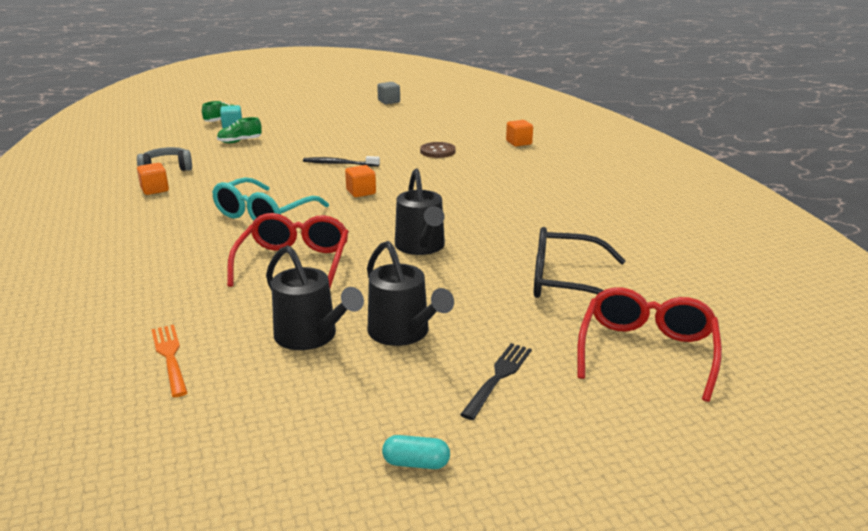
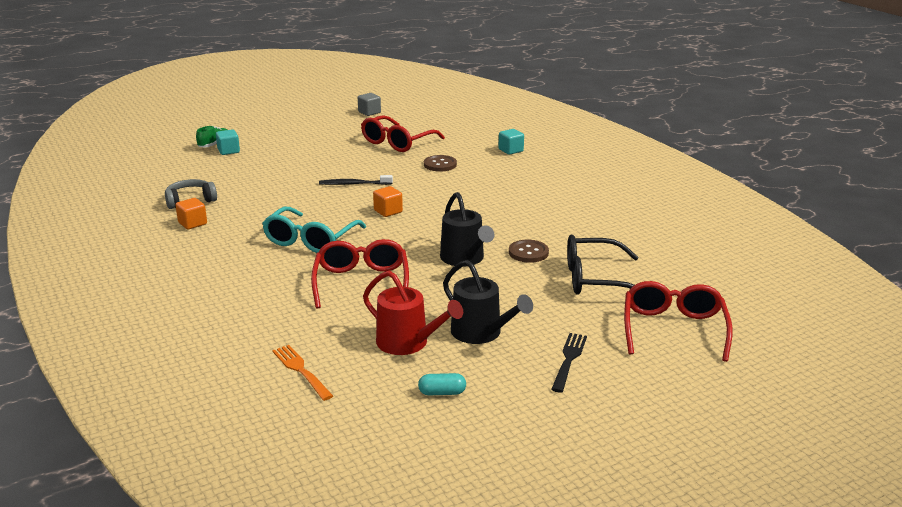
camera: 10 degrees left, 0 degrees up
green shoe [217,117,262,143] -> none
black watering can [266,245,364,350] -> red watering can [363,271,463,355]
turquoise capsule [382,435,450,469] -> turquoise capsule moved to [418,373,466,395]
orange cube [506,120,533,146] -> turquoise cube [499,129,524,155]
none -> red glasses [361,115,445,152]
none -> brown button [509,240,549,263]

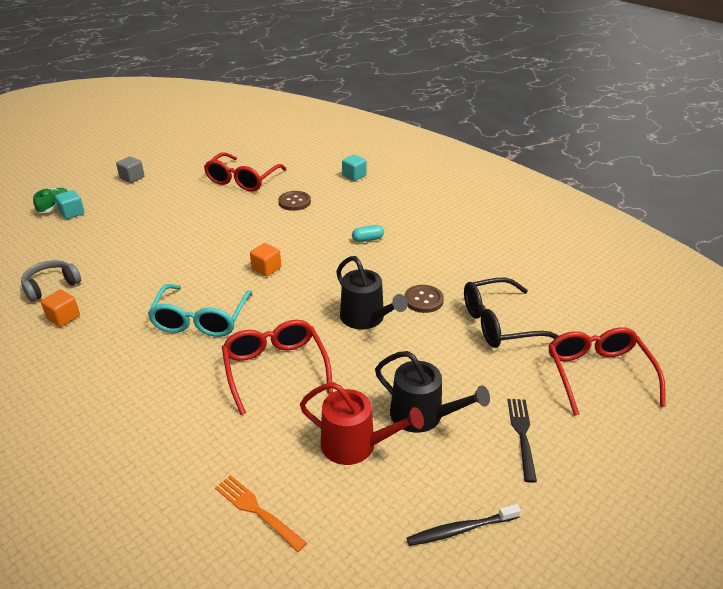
camera: 15 degrees left, 10 degrees up
black toothbrush [319,175,393,185] -> black toothbrush moved to [407,504,521,546]
grey cube [358,93,381,116] -> grey cube moved to [116,156,144,183]
turquoise capsule [418,373,466,395] -> turquoise capsule moved to [352,225,384,242]

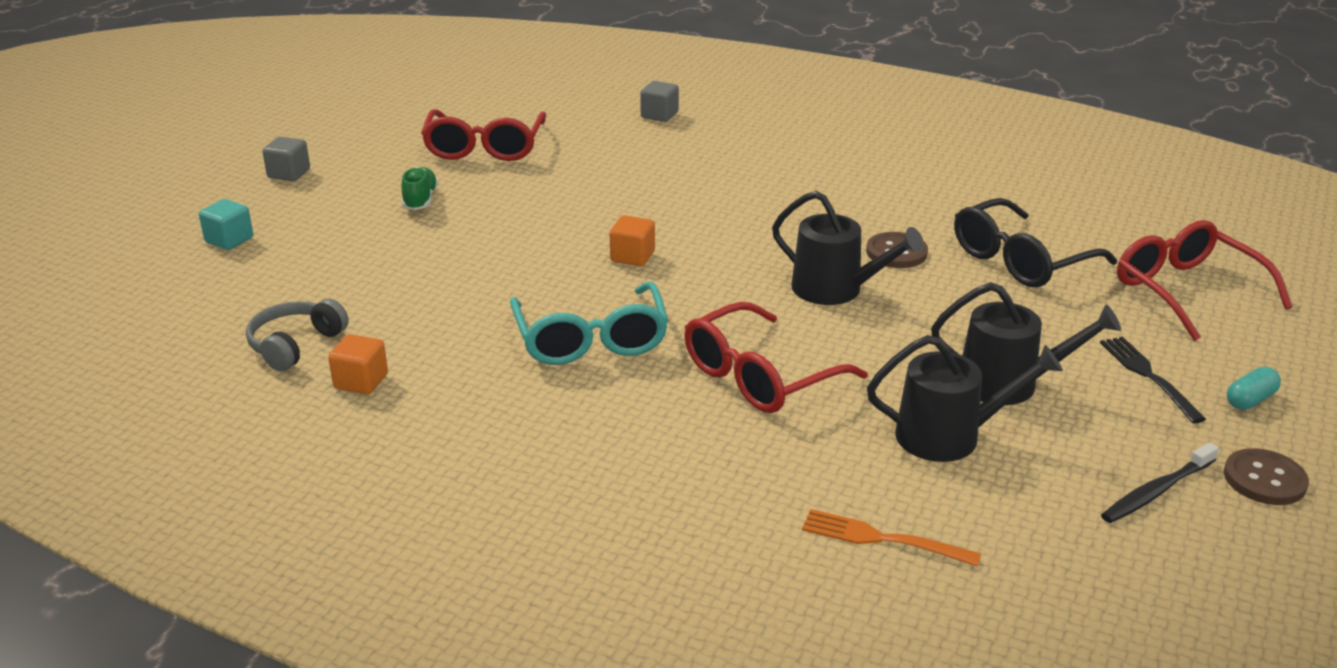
camera: 20 degrees left, 5 degrees down
green shoe [33,188,67,213] -> green shoe moved to [401,167,438,210]
red glasses [222,320,333,415] -> red glasses turned 90 degrees counterclockwise [684,302,868,413]
brown button [278,191,311,211] -> brown button moved to [1224,448,1309,505]
red watering can [300,382,424,465] -> black watering can [867,335,1063,462]
turquoise cube [342,155,367,181] -> grey cube [640,81,679,122]
turquoise capsule [352,225,384,242] -> turquoise capsule moved to [1227,367,1281,410]

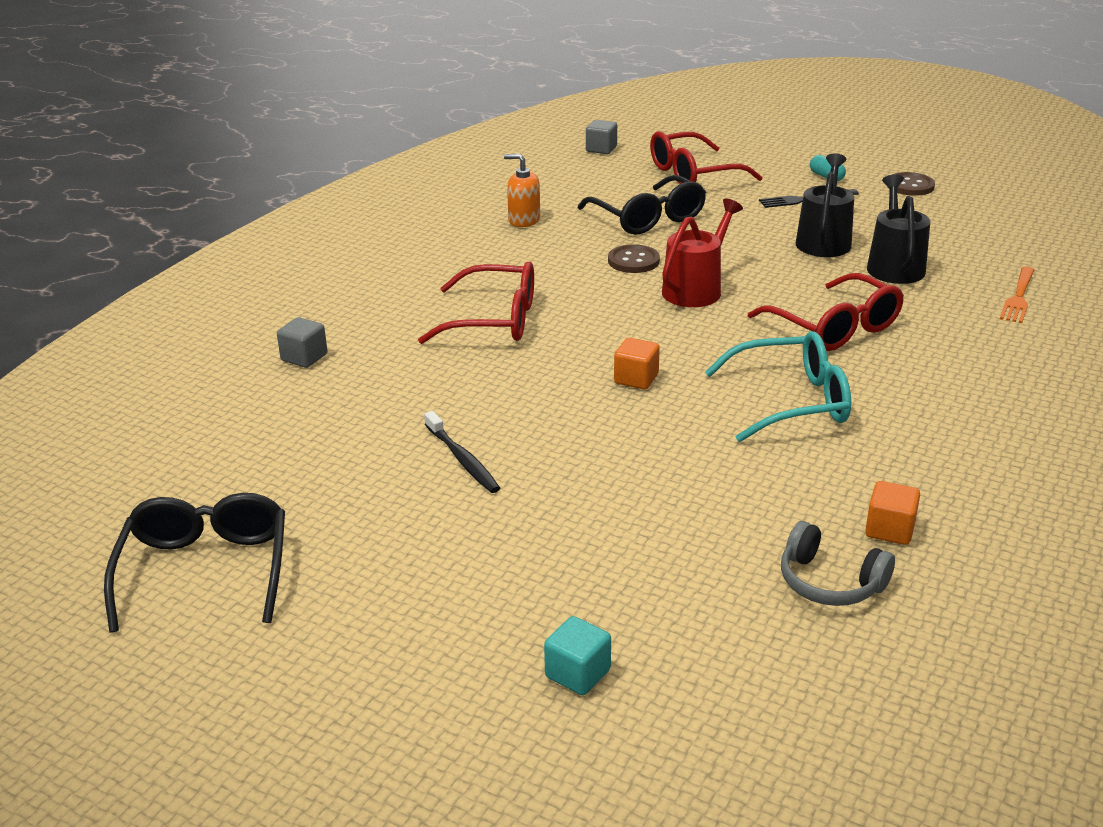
camera: 85 degrees left, 0 degrees up
grey cube [262,137,310,181] -> grey cube moved to [586,120,617,154]
green shoe [401,167,438,210] -> none
red glasses [421,109,546,161] -> red glasses moved to [418,261,534,344]
black watering can [772,191,924,305] -> red watering can [662,198,743,307]
black toothbrush [1101,442,1219,523] -> black toothbrush moved to [424,411,500,493]
none -> black glasses [104,493,285,632]
none -> orange soap dispenser [504,154,540,227]

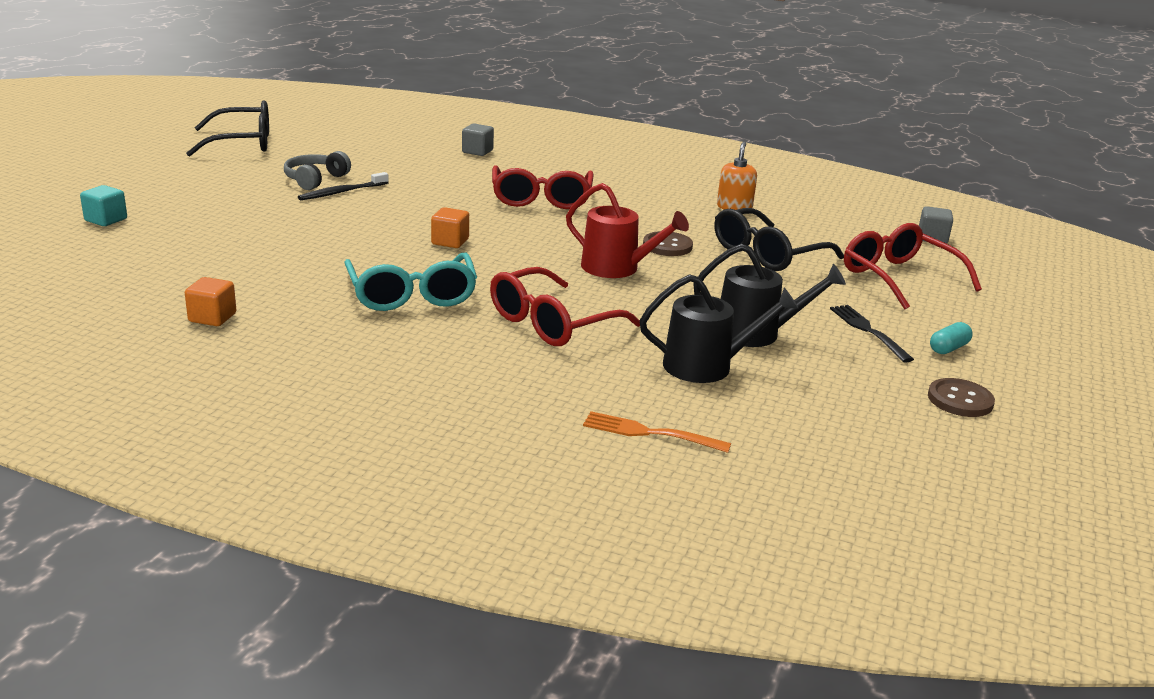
camera: 80 degrees right, 5 degrees down
grey headphones [781,521,895,606] -> grey headphones moved to [284,151,351,190]

